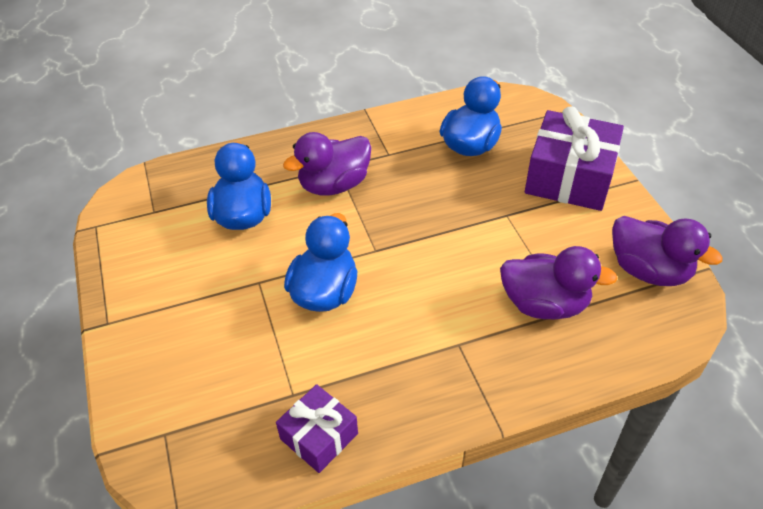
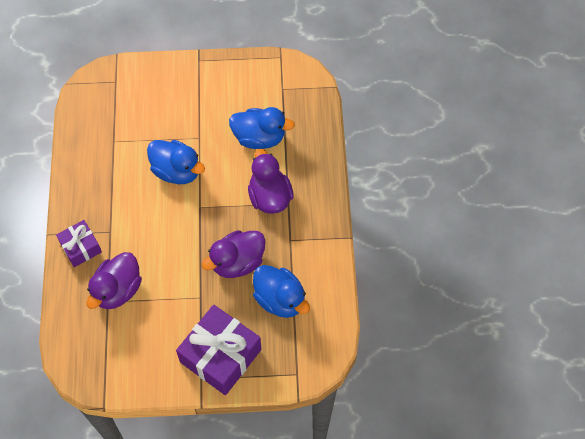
camera: 105 degrees right, 15 degrees up
purple gift [276,384,358,473] -> purple gift moved to [56,220,102,267]
purple duck [612,216,723,286] -> purple duck moved to [202,230,265,278]

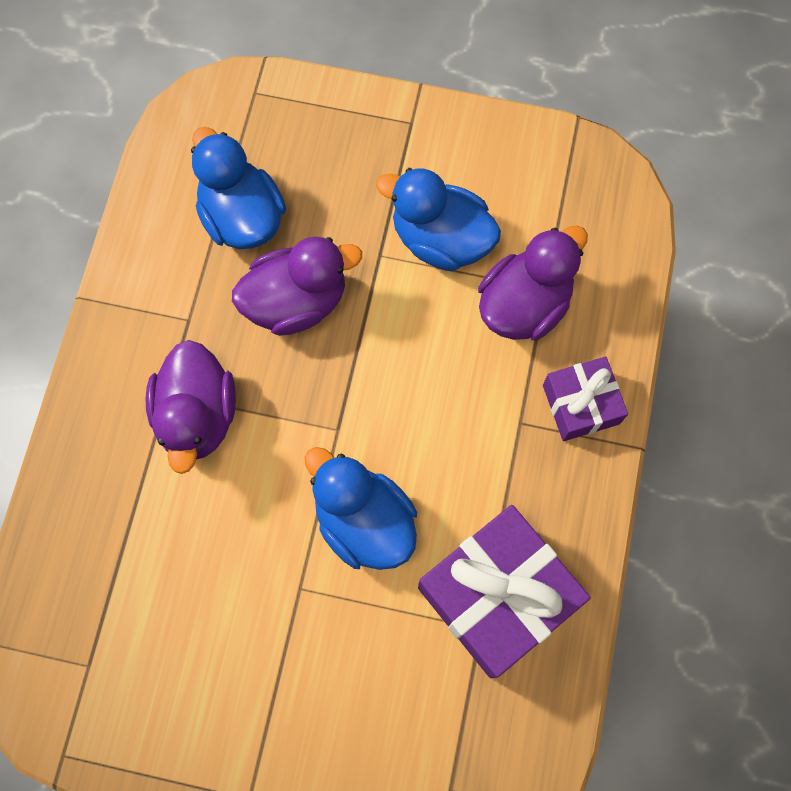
camera: 165 degrees left, 10 degrees up
purple gift [176,305,261,395] -> purple gift moved to [418,505,591,678]
blue duck [229,107,295,149] -> blue duck moved to [376,168,501,271]

